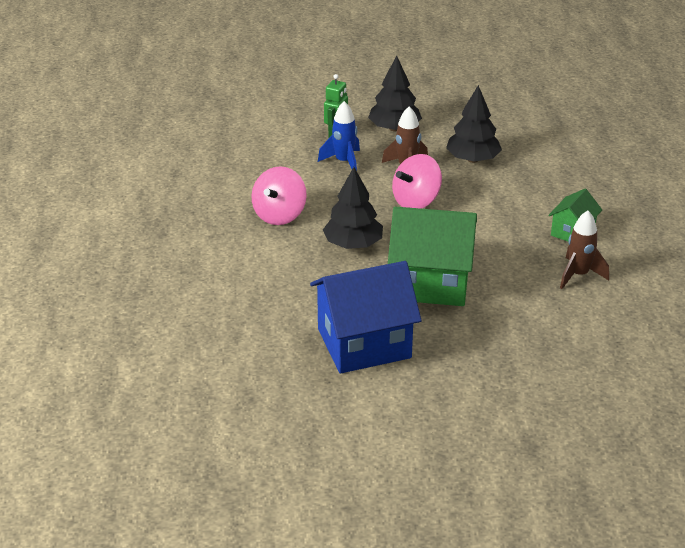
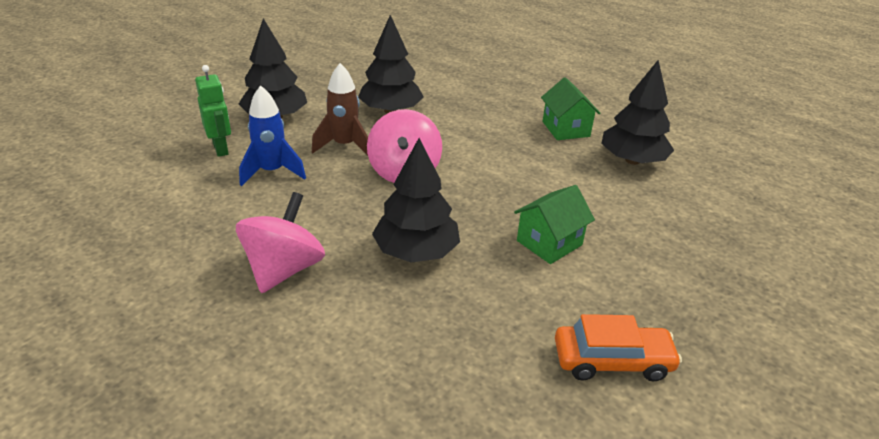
camera: 50 degrees left, 0 degrees up
pink spinning top [252,166,307,225] -> pink spinning top turned 135 degrees counterclockwise [236,192,325,293]
blue house [310,261,422,374] -> orange car [555,314,682,381]
green house [388,207,477,306] -> green house [514,185,595,264], size x0.51
brown rocket [560,210,609,289] -> black tree [601,60,674,165]

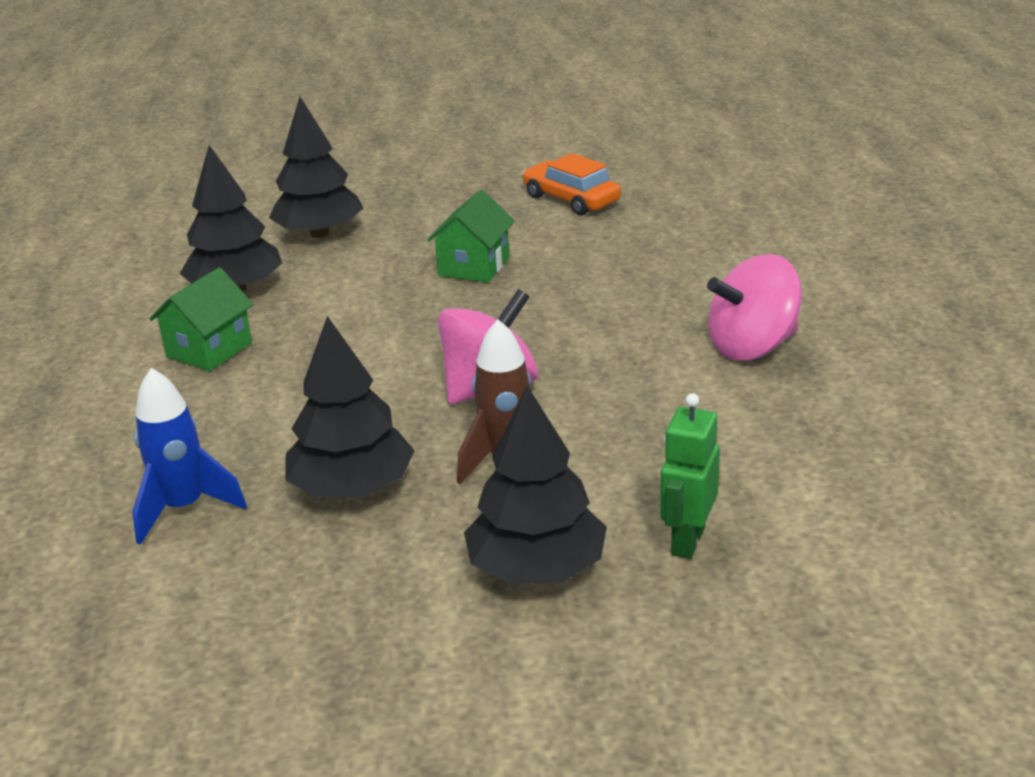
camera: 130 degrees left, 5 degrees down
blue rocket [239,85,306,187] -> blue rocket moved to [132,368,247,545]
black tree [372,138,460,263] -> black tree moved to [269,97,363,238]
green house [514,185,595,264] -> green house turned 75 degrees counterclockwise [427,190,515,283]

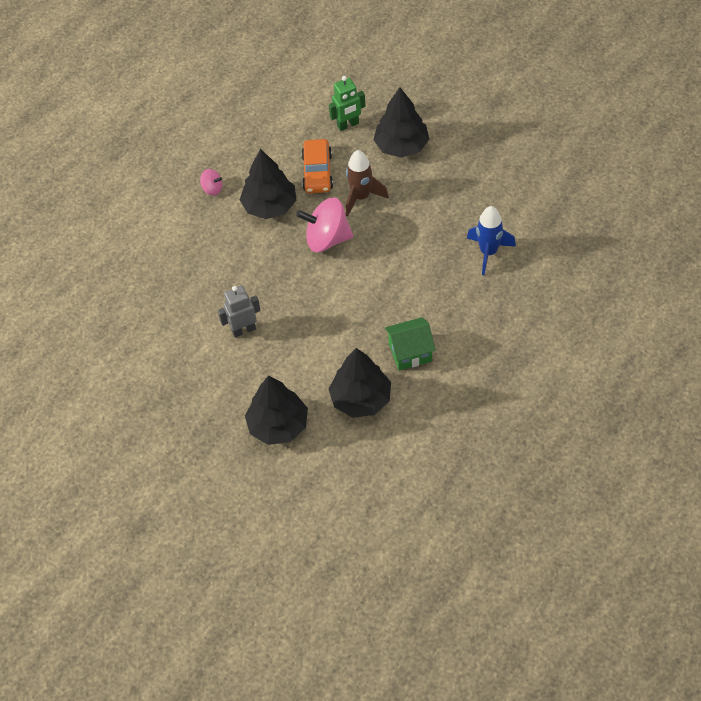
camera: 135 degrees left, 25 degrees up
black tree [286,316,415,498] -> black tree moved to [240,149,296,219]
green house [427,190,515,283] -> grey robot [218,286,261,338]
orange car [522,153,621,215] -> orange car moved to [301,139,333,193]
pink spinning top [707,254,802,361] -> pink spinning top [200,169,222,196], size x0.49

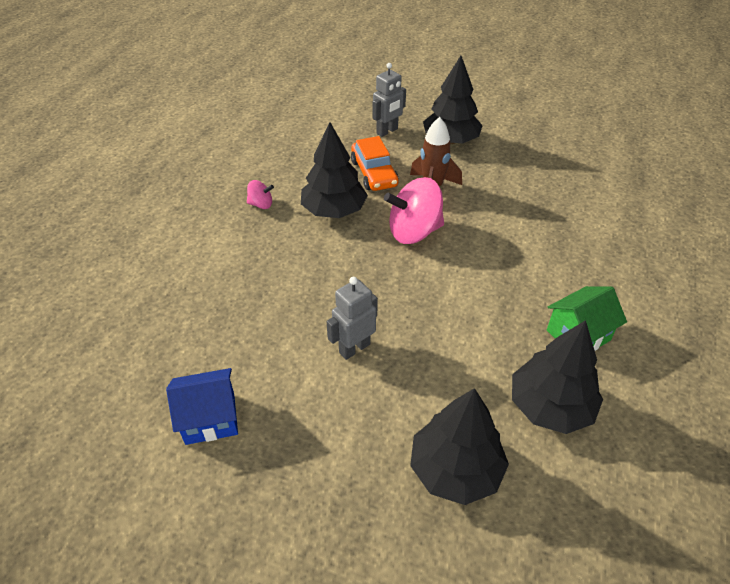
camera: 20 degrees left, 10 degrees down
green robot [329,76,365,131] -> grey robot [372,63,406,137]
blue rocket [467,206,516,275] -> none
none -> blue house [166,368,238,445]

